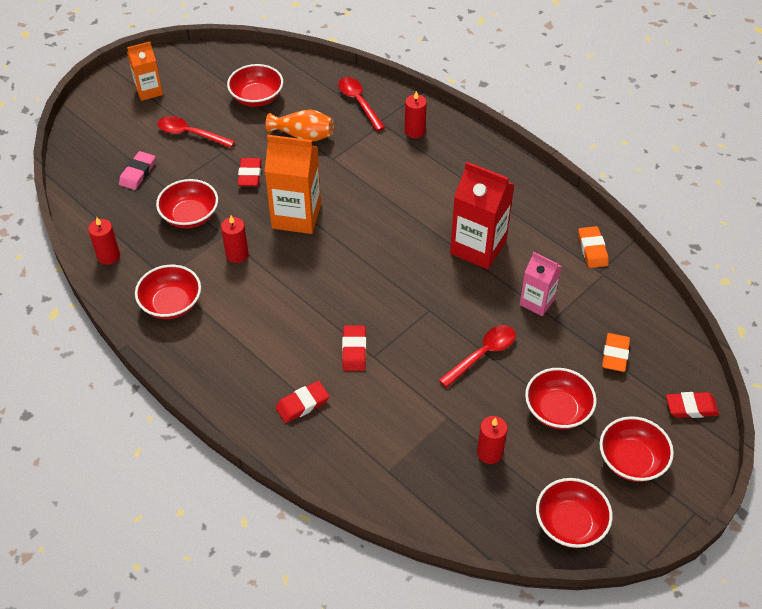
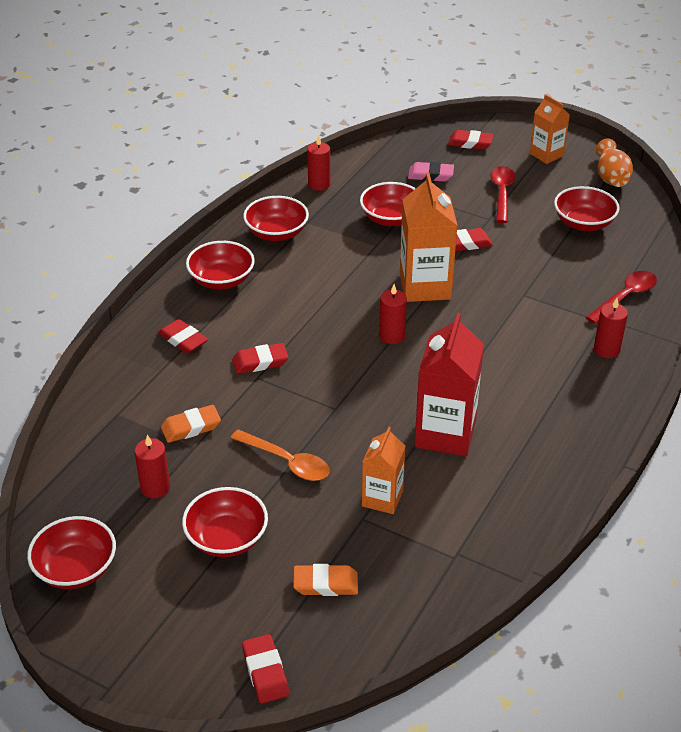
camera: 75 degrees right, 10 degrees down
red candle [221,216,249,263] -> red candle moved to [379,284,407,344]
orange vase [266,109,334,142] -> orange vase moved to [596,139,633,187]
red spoon [439,325,516,388] -> orange spoon [231,430,329,481]
pink carton [520,252,562,316] -> orange carton [362,427,406,514]
orange eraser [578,226,609,268] -> orange eraser moved to [161,405,221,443]
red bowl [600,416,674,482] -> red bowl moved to [186,241,255,289]
none -> red eraser [448,130,494,150]

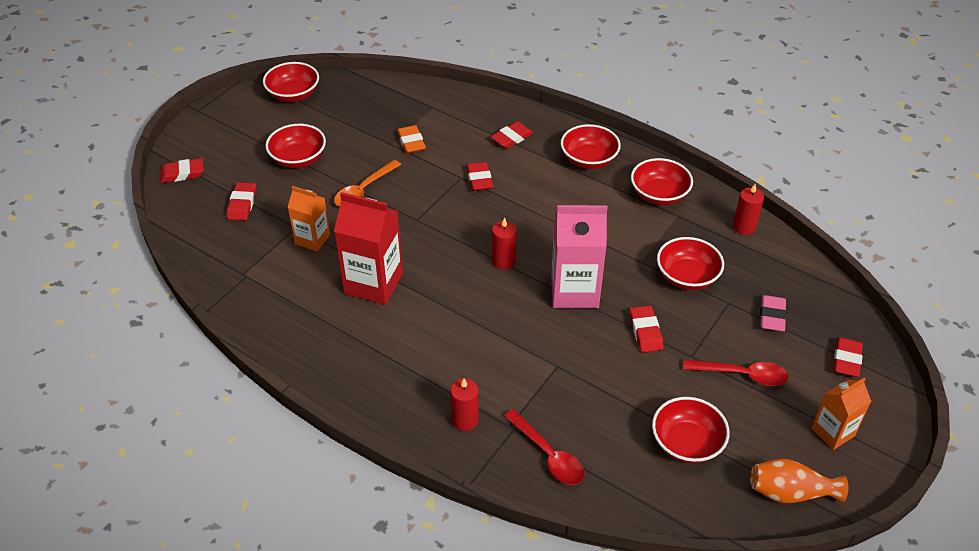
camera: 95 degrees right, 5 degrees up
red candle [134,435,170,499] -> none
orange eraser [293,564,358,596] -> red eraser [227,182,256,221]
orange carton [400,173,458,302] -> pink carton [551,205,608,308]

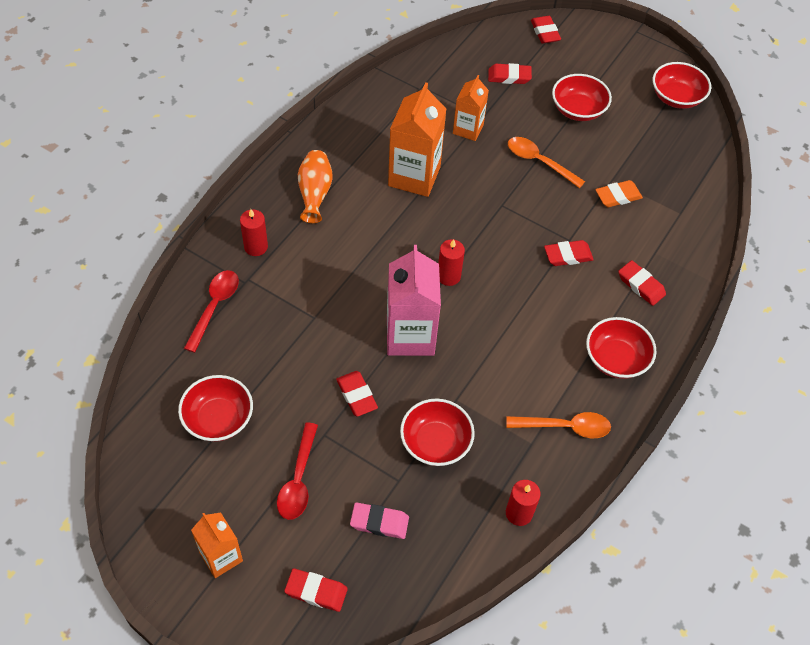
camera: 85 degrees right, 10 degrees up
red carton [334,192,403,305] -> orange carton [388,82,446,197]
red spoon [504,409,585,485] -> red spoon turned 150 degrees clockwise [184,270,239,353]
red eraser [630,306,663,352] -> red eraser turned 75 degrees clockwise [336,371,378,416]
red bowl [631,158,693,205] -> orange spoon [507,412,611,438]
orange vase [750,459,848,503] -> orange vase moved to [298,150,333,223]

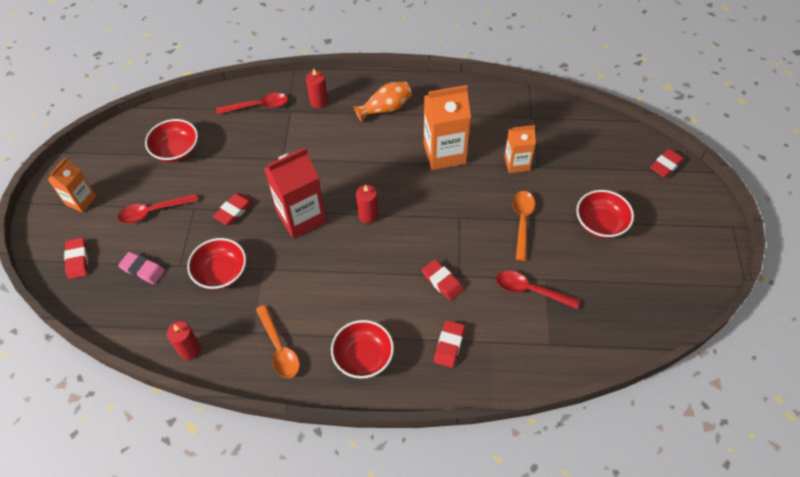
camera: 65 degrees right, 0 degrees up
pink eraser [350,502,409,539] -> pink eraser turned 45 degrees counterclockwise [118,252,165,284]
pink carton [387,245,441,356] -> red carton [264,147,326,238]
red eraser [488,63,532,84] -> none
orange eraser [595,180,643,207] -> red spoon [496,271,580,309]
red bowl [653,62,711,109] -> none

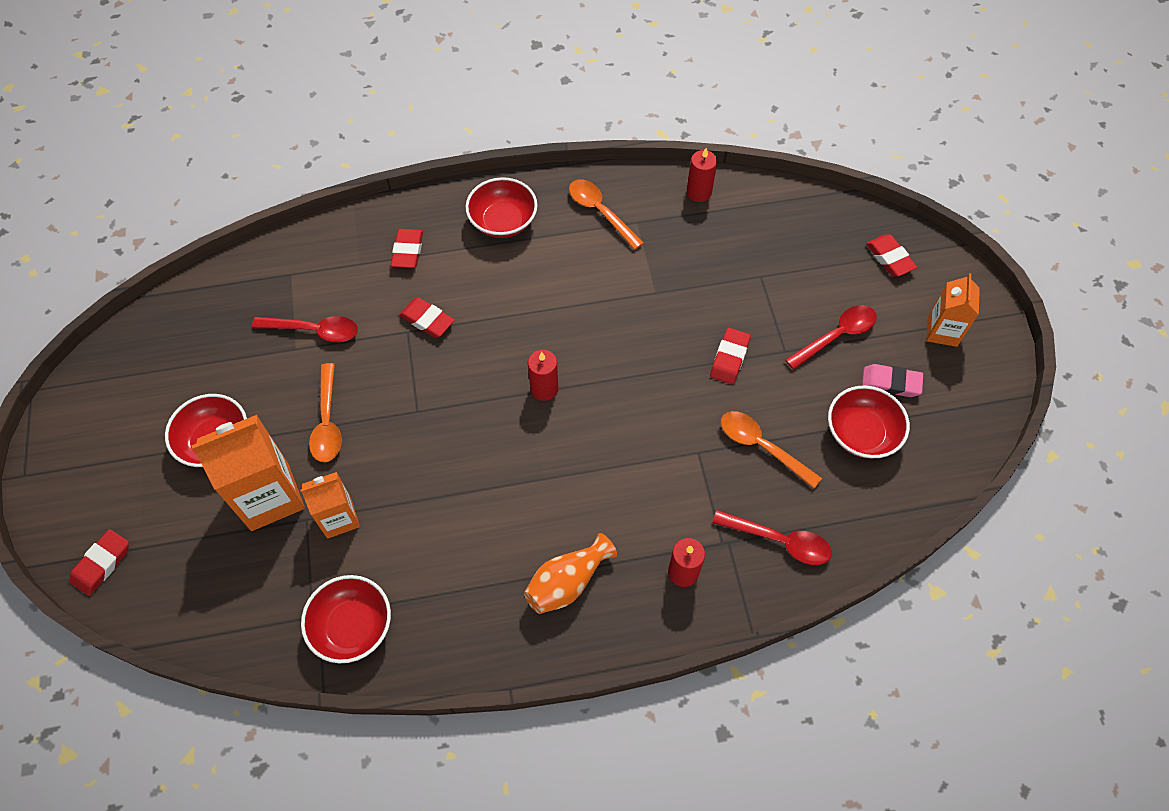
camera: 165 degrees right, 5 degrees up
pink eraser [118,252,165,284] -> pink eraser moved to [862,364,923,397]
red bowl [187,238,246,290] -> red bowl moved to [301,575,391,663]
red spoon [216,93,288,114] -> red spoon turned 135 degrees counterclockwise [712,510,832,565]
red carton [264,147,326,238] -> none
orange carton [424,85,471,170] -> orange carton moved to [191,415,305,531]
none -> orange spoon [721,411,822,488]

